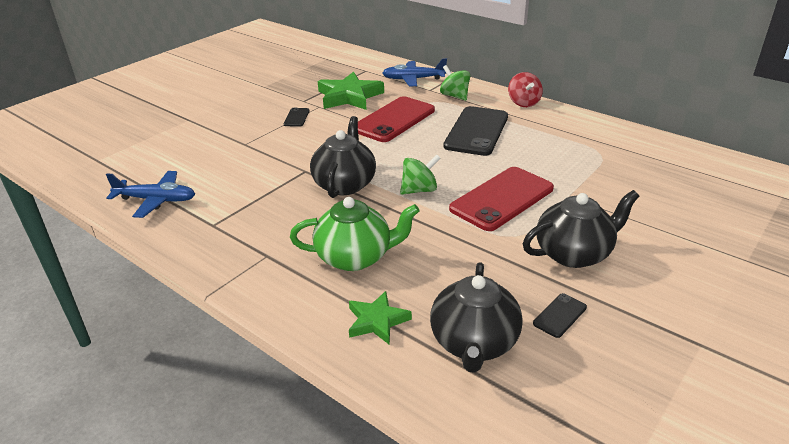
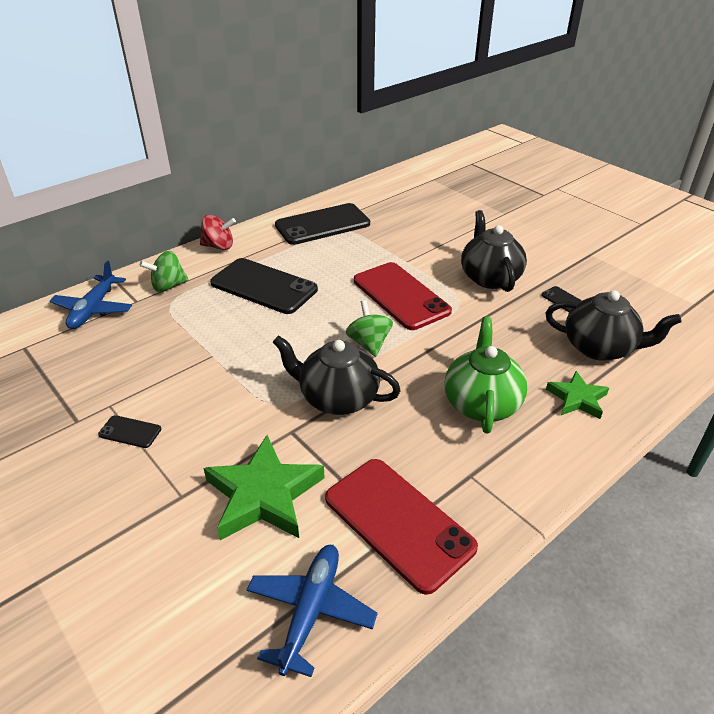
camera: 80 degrees left, 5 degrees up
green star [318,72,384,110] -> green star moved to [203,435,325,540]
red phone [358,96,435,142] -> red phone moved to [325,459,478,595]
none -> black phone [275,203,370,245]

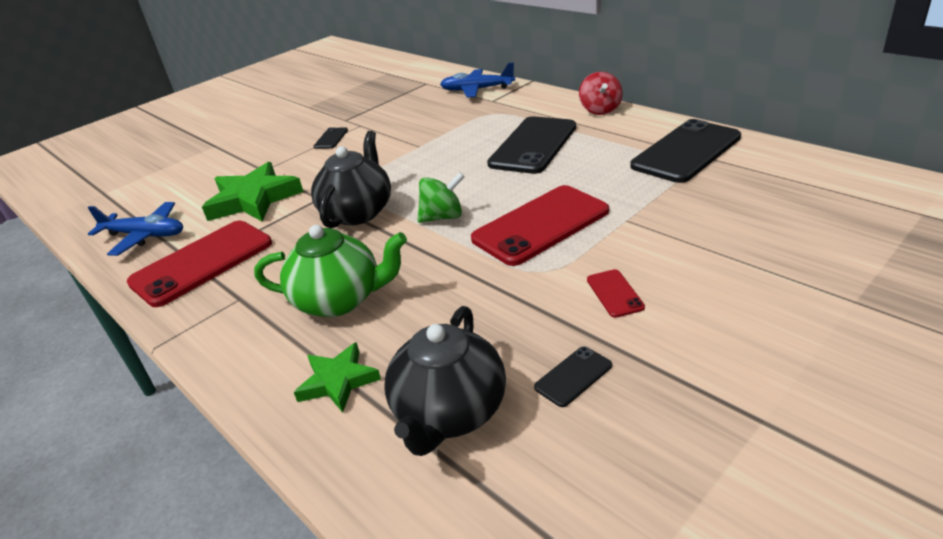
camera: 90 degrees right, 5 degrees down
green spinning top [140,251,189,292] -> none
black phone [275,203,370,245] -> black phone turned 75 degrees clockwise [630,119,741,183]
black teapot [461,210,527,292] -> red phone [587,269,645,318]

